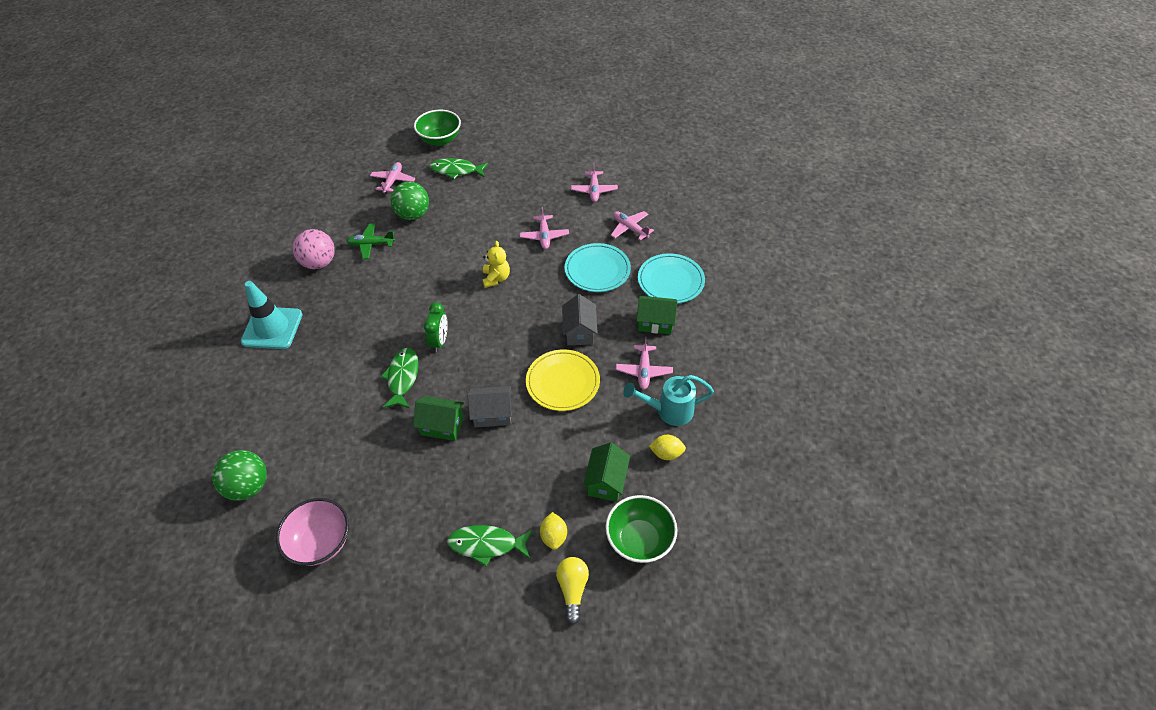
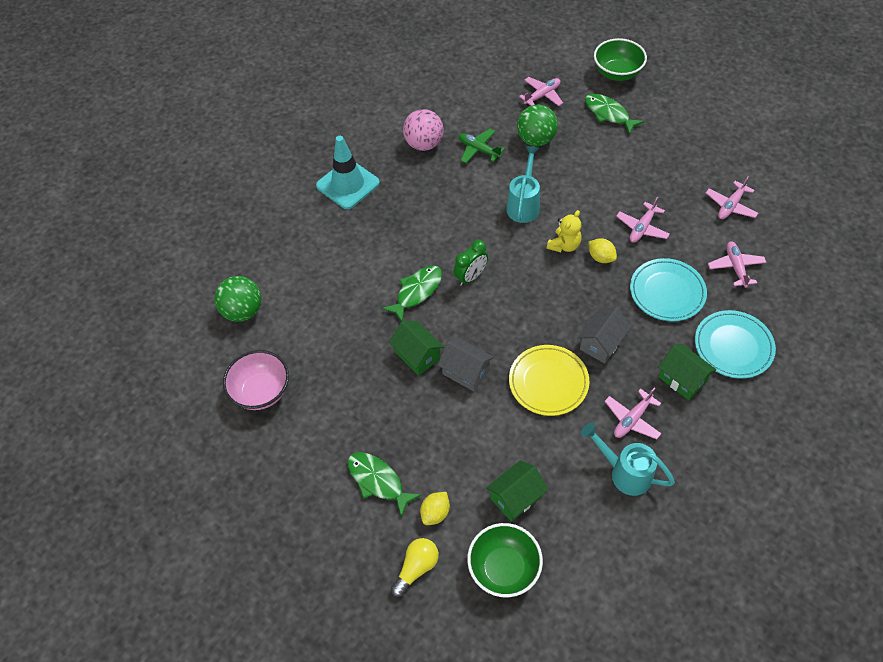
camera: 40 degrees right, 5 degrees up
yellow lemon [649,435,686,460] -> yellow lemon moved to [588,238,617,263]
none -> turquoise watering can [506,146,540,223]

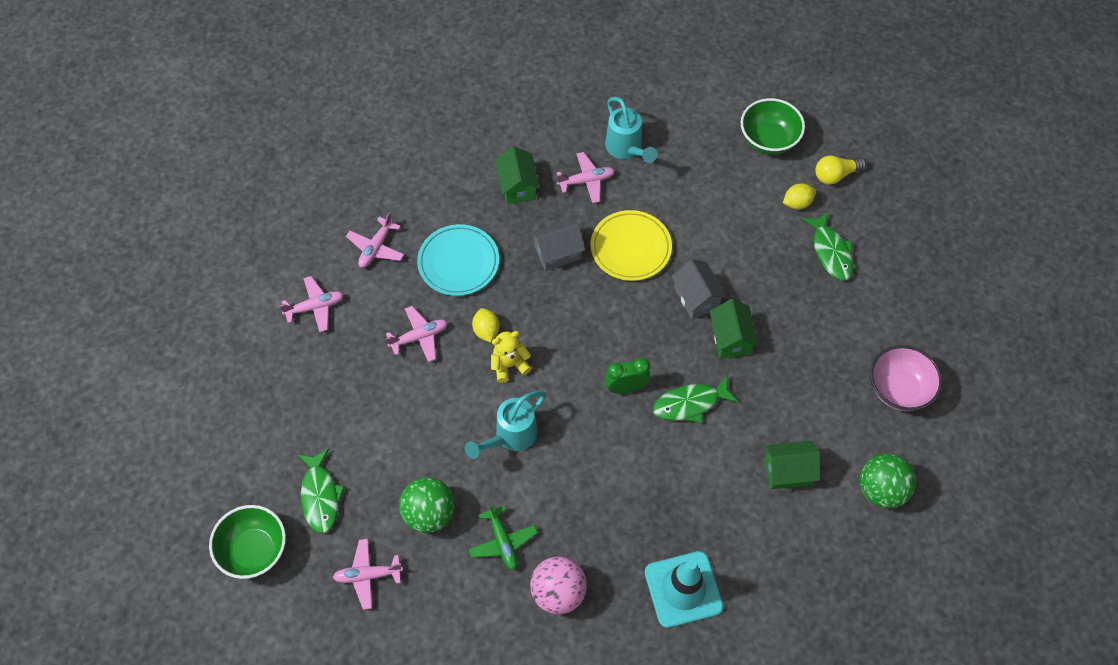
camera: 150 degrees left, 5 degrees up
green house [486,460,548,522] -> green house moved to [765,441,820,489]
turquoise plate [695,310,776,379] -> none

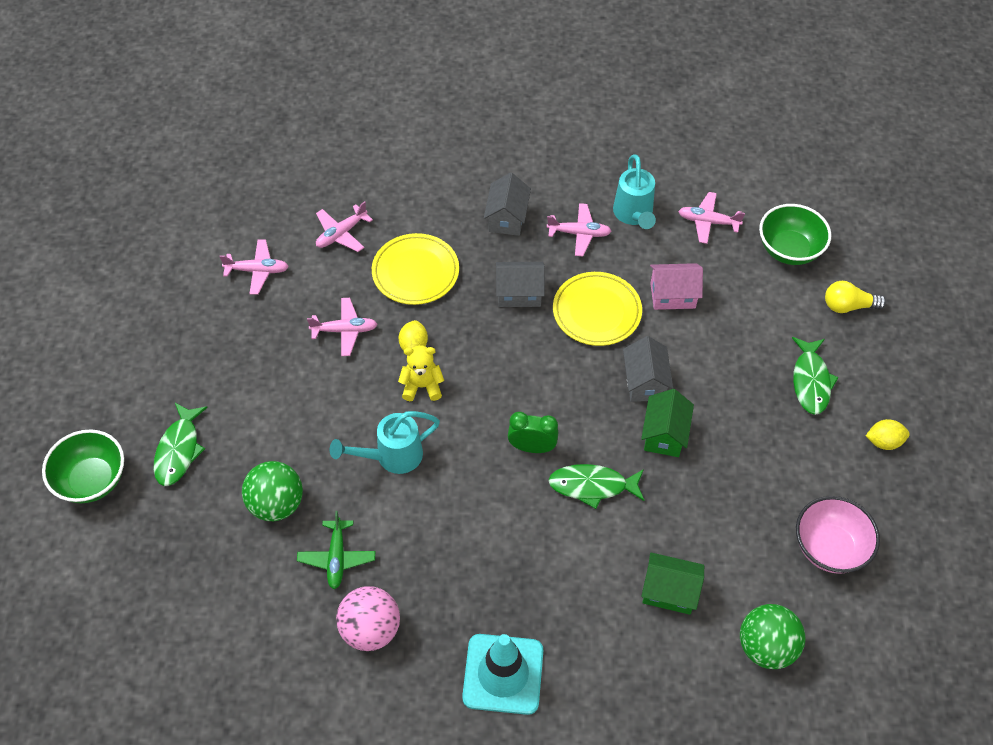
camera: 20 degrees right, 5 degrees down
pink plane [332,539,403,610] -> pink plane moved to [678,192,745,244]
turquoise plate [417,224,499,296] -> yellow plate [372,233,459,305]
green house [495,146,540,204] -> grey house [484,173,531,236]
yellow lemon [783,183,816,210] -> yellow lemon moved to [866,419,910,450]
none -> pink house [650,263,703,310]

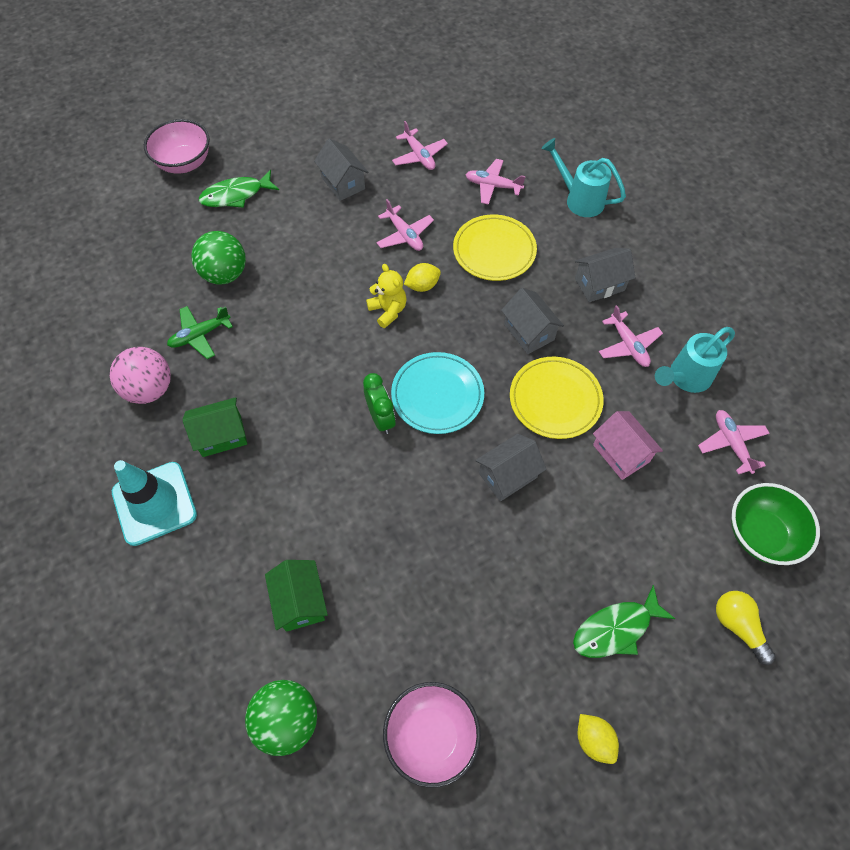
camera: 60 degrees right, 5 degrees up
green bowl [42,429,124,503] -> pink bowl [144,119,210,174]
turquoise watering can [330,411,440,474] -> turquoise watering can moved to [541,138,626,217]
green fish [548,464,644,509] -> none
green house [641,389,694,457] -> green house moved to [182,397,247,457]
none -> grey house [314,139,368,201]
none -> turquoise plate [391,352,484,434]

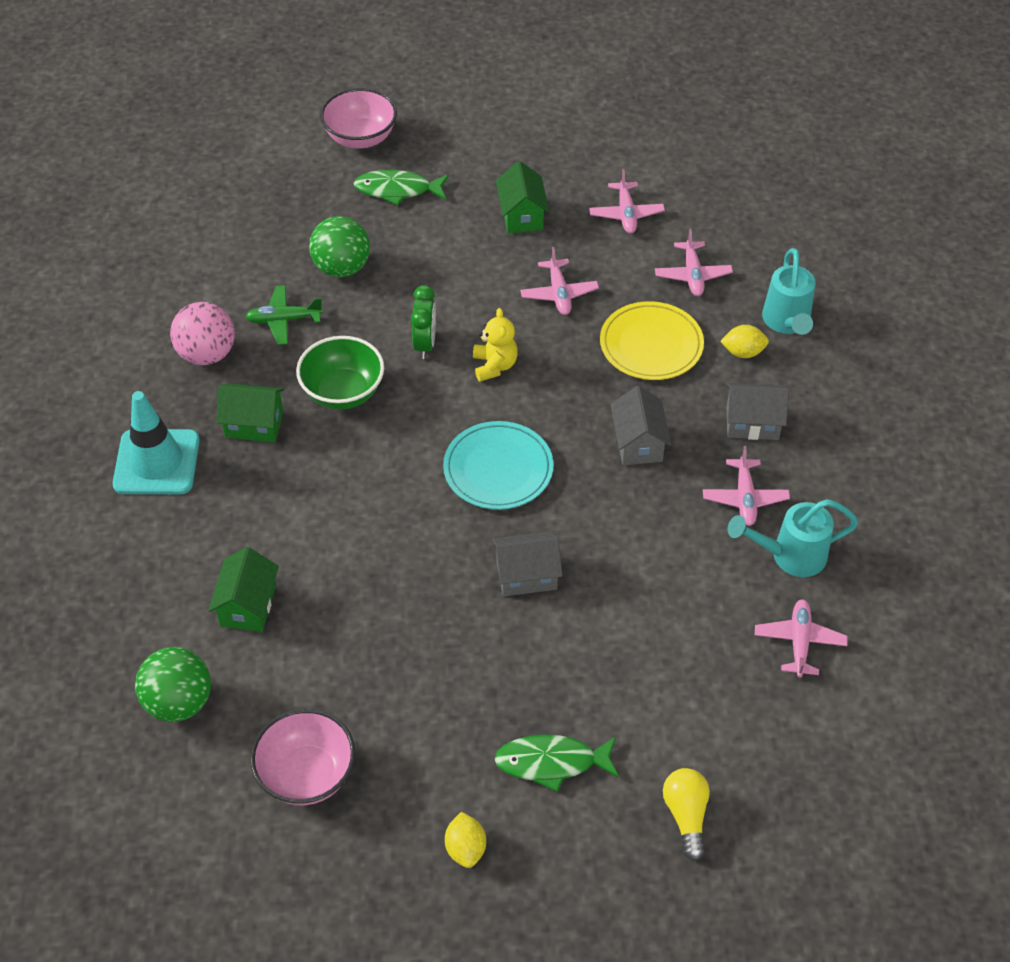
camera: 25 degrees right, 10 degrees down
grey house [314,139,368,201] -> green house [496,161,549,233]
green clock [363,373,396,434] -> green clock moved to [411,285,436,359]
yellow lemon [404,263,441,292] -> yellow lemon moved to [720,325,769,358]
pink plane [465,159,526,205] -> pink plane turned 135 degrees counterclockwise [655,228,733,296]
yellow plate [510,357,604,439] -> none
turquoise watering can [541,138,626,217] -> turquoise watering can turned 150 degrees counterclockwise [762,248,815,335]
pink house [593,411,663,480] -> none
green bowl [732,483,820,565] -> green bowl moved to [296,336,384,410]

